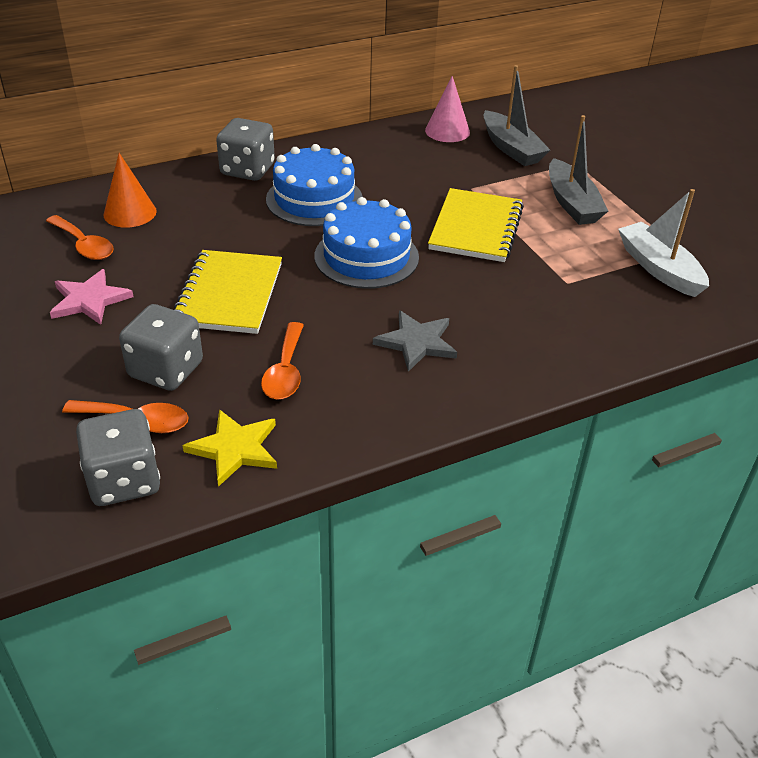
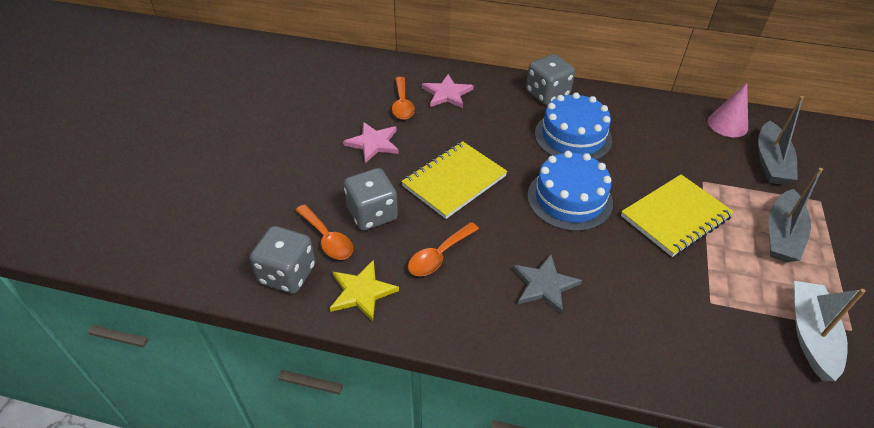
camera: 40 degrees right, 5 degrees up
orange cone [104,153,157,228] -> pink star [422,74,473,108]

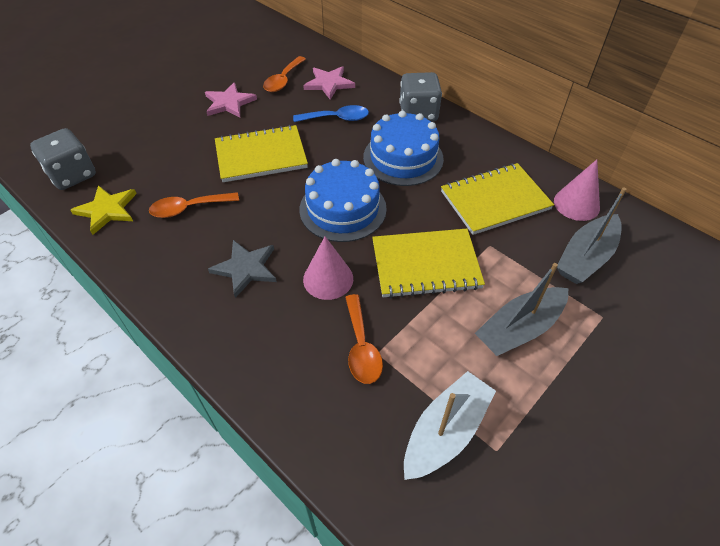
camera: 30 degrees right, 5 degrees up
orange spoon [295,204,353,260] -> orange spoon moved to [345,294,383,384]
grey dice [344,168,398,231] -> none
none -> blue spoon [293,105,369,122]
none -> pink cone [303,236,353,300]
none -> yellow notebook [441,163,554,235]

